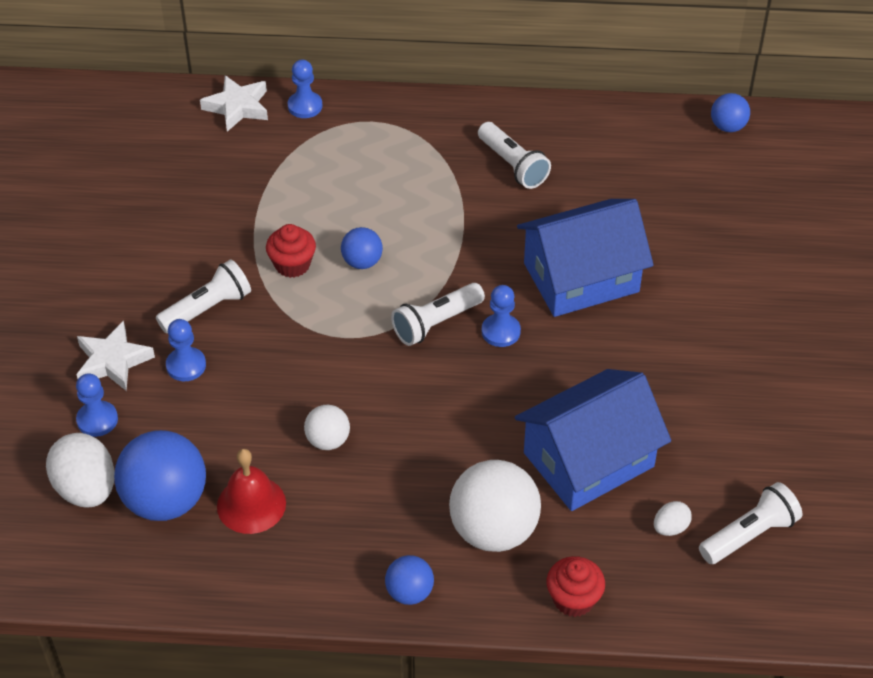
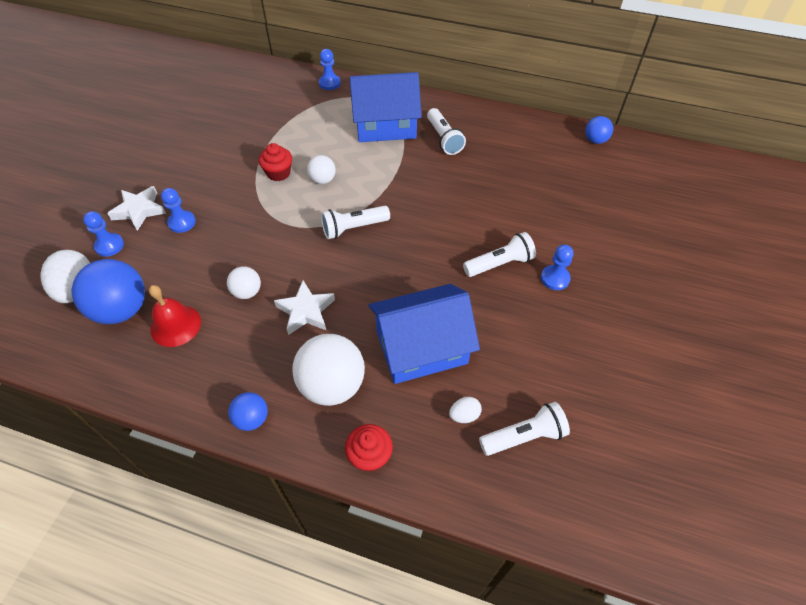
camera: 15 degrees right, 5 degrees up
white flashlight [156,260,251,333] -> white flashlight moved to [463,232,536,277]
white star [200,75,268,132] -> white star moved to [274,281,335,335]
blue ball [341,227,383,269] -> white ball [307,155,336,184]
blue pawn [482,285,521,347] -> blue pawn moved to [541,245,573,290]
blue house [517,199,654,317] -> blue house moved to [350,72,422,142]

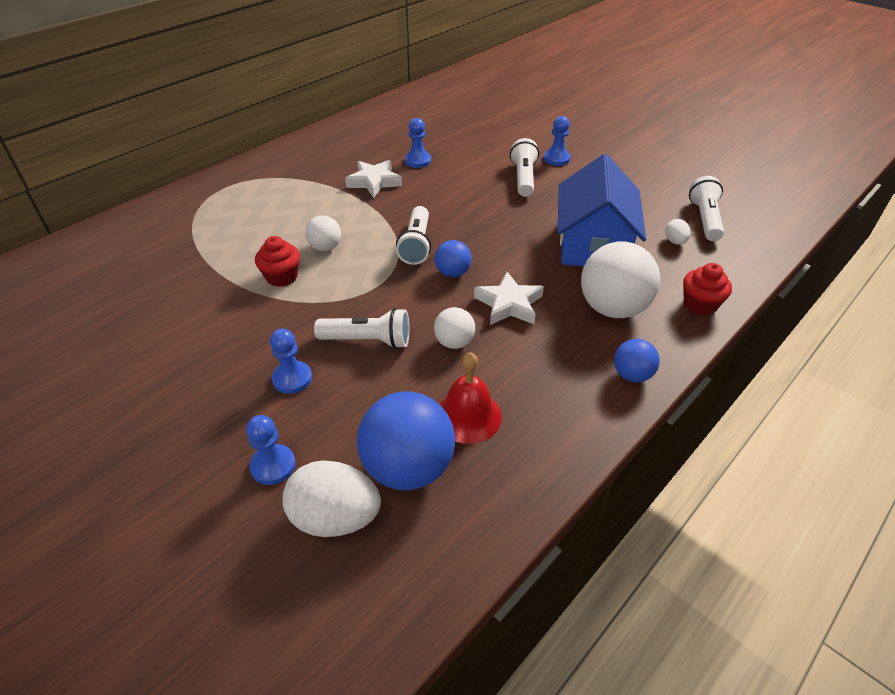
camera: 65 degrees left, 10 degrees down
white star [107,186,166,231] -> white star moved to [345,160,402,198]
blue pawn [319,49,341,90] -> blue pawn moved to [405,118,431,168]
blue house [350,72,422,142] -> none
white flashlight [427,108,466,155] -> white flashlight moved to [314,308,409,349]
blue ball [585,116,613,144] -> blue ball moved to [435,240,472,277]

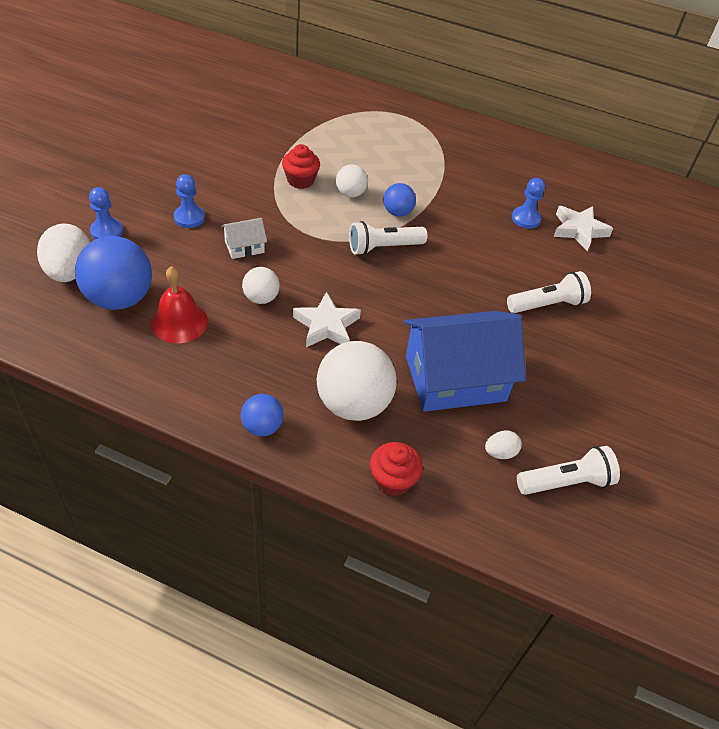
camera: 65 degrees right, 5 degrees up
white flashlight [314,308,409,349] -> white house [221,218,267,259]
white star [345,160,402,198] -> white star moved to [553,206,613,251]
blue ball [435,240,472,277] -> blue ball moved to [383,183,416,217]
blue pawn [544,116,570,166] -> none

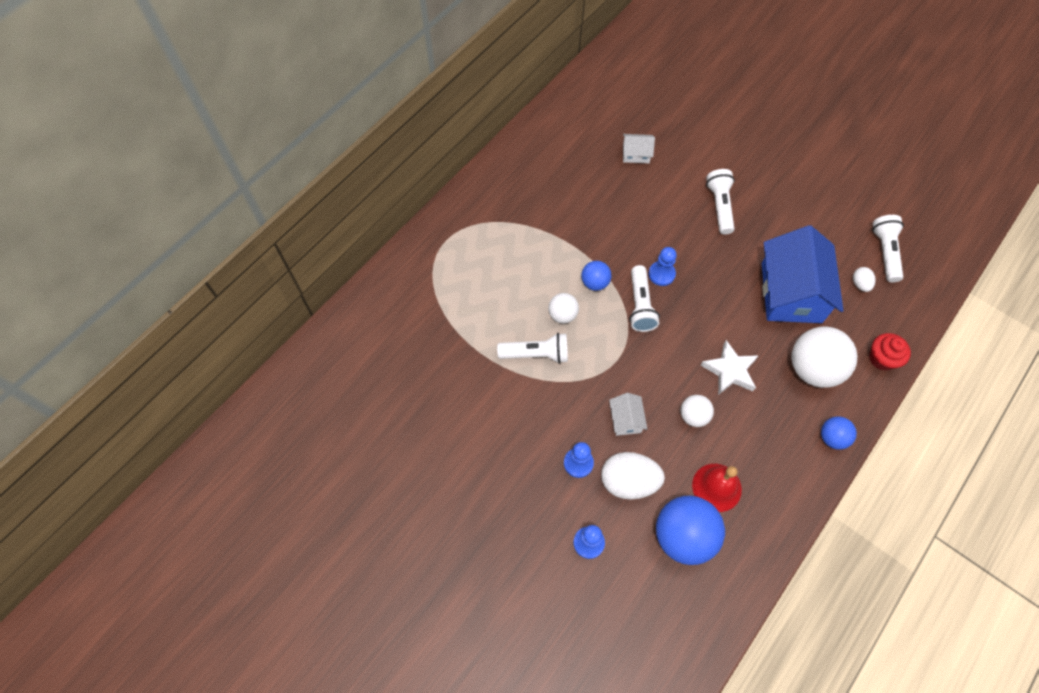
camera: 70 degrees left, 15 degrees up
white egg [37,224,90,282] -> white egg moved to [601,452,665,500]
red cupcake [282,144,320,189] -> white flashlight [497,333,568,364]
blue pawn [512,178,545,229] -> blue pawn moved to [648,247,677,286]
white star [553,206,613,251] -> white house [623,134,655,163]

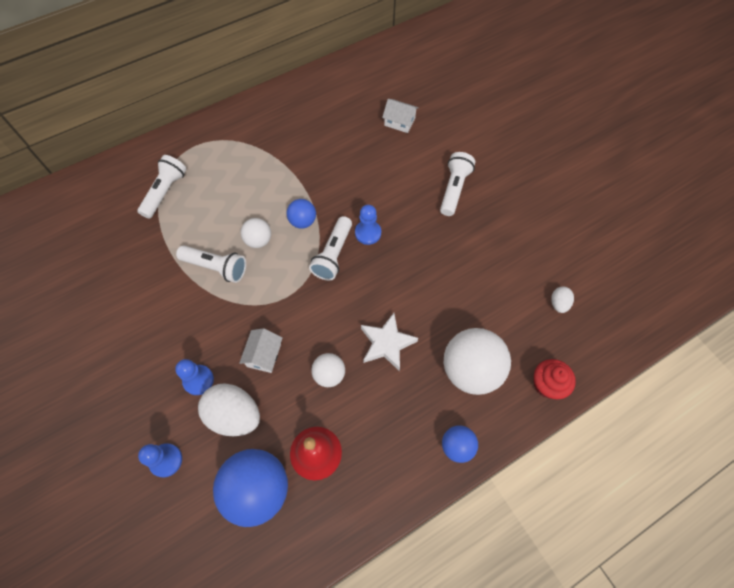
camera: 20 degrees right, 0 degrees up
blue house [762,225,844,323] -> none
white flashlight [872,215,904,282] -> white flashlight moved to [137,155,187,219]

